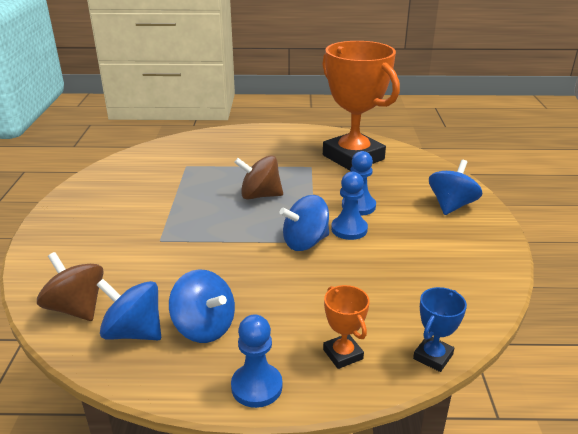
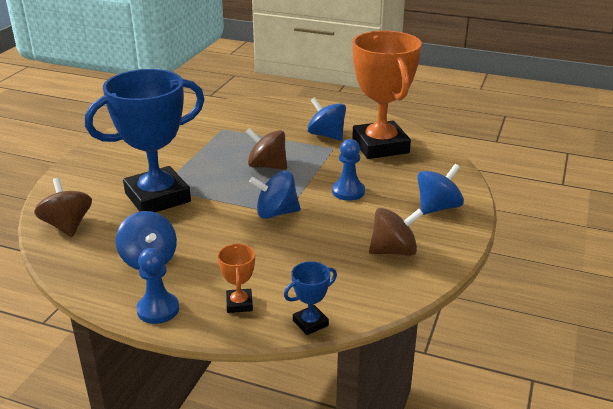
camera: 20 degrees right, 0 degrees up
blue spinning top [97,279,161,340] -> blue spinning top moved to [307,97,346,141]
blue pawn [331,172,368,240] -> none
none -> blue trophy [85,69,204,212]
none -> brown spinning top [369,208,423,256]

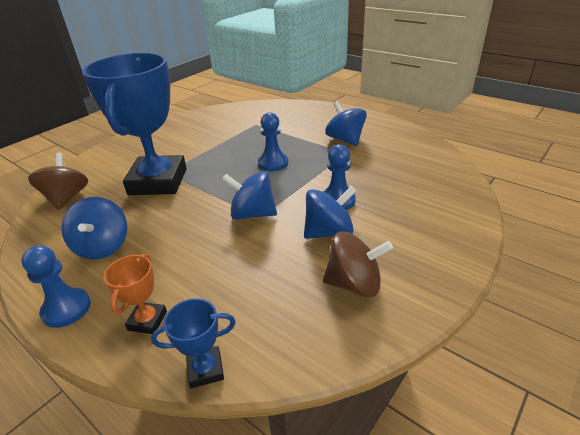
camera: 20 degrees right, 5 degrees up
blue trophy [85,69,204,212] -> blue trophy turned 75 degrees counterclockwise [82,53,187,195]
brown spinning top [246,128,287,170] -> blue pawn [258,112,288,171]
orange trophy [352,31,422,159] -> none
blue spinning top [417,164,464,215] -> blue spinning top moved to [304,186,356,239]

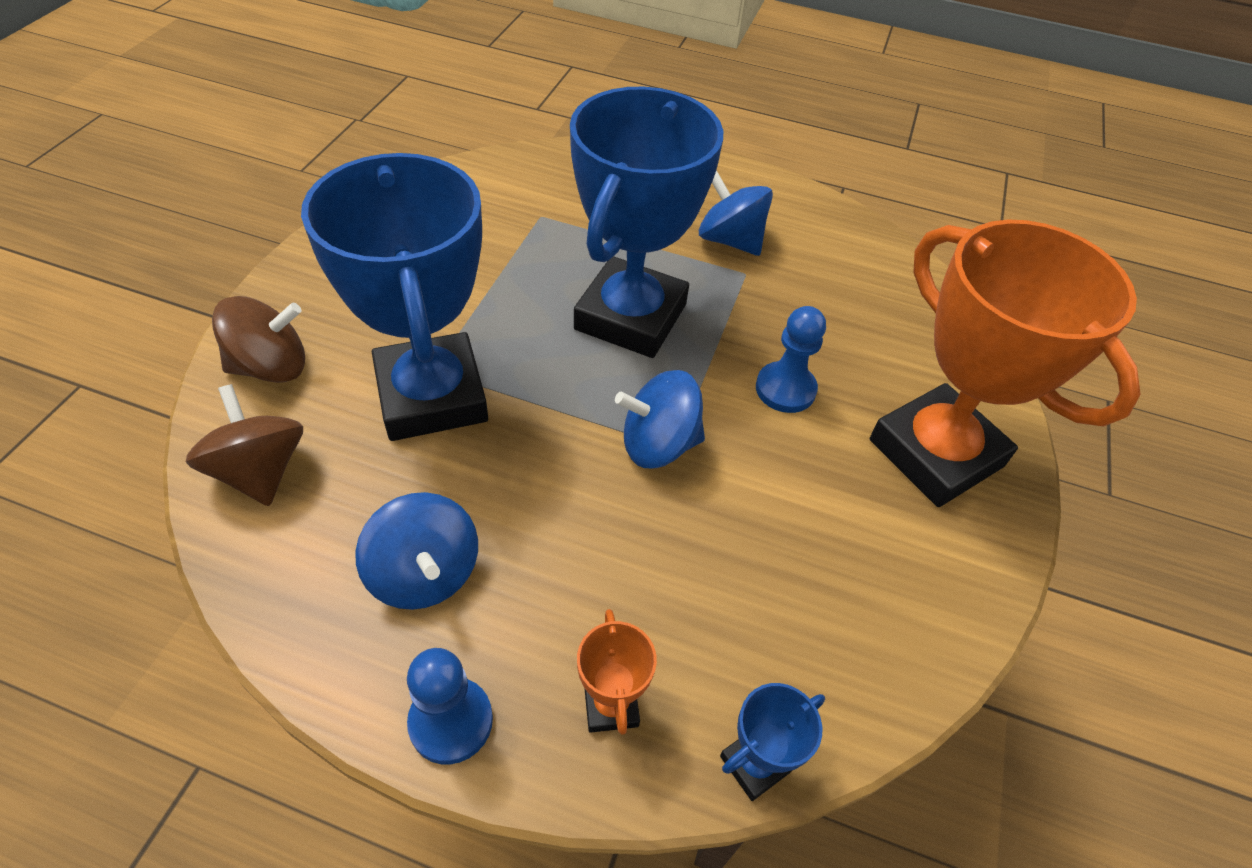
camera: 25 degrees left, 15 degrees up
blue pawn [258,112,288,171] -> blue trophy [570,87,723,358]
blue spinning top [304,186,356,239] -> none
brown spinning top [323,231,393,297] -> brown spinning top moved to [212,296,305,383]
none -> orange trophy [870,220,1141,507]

